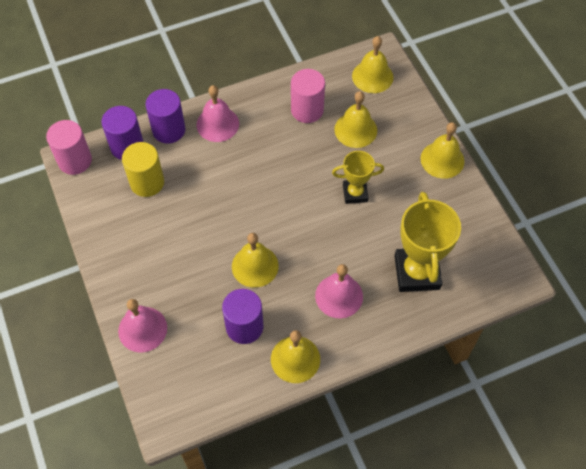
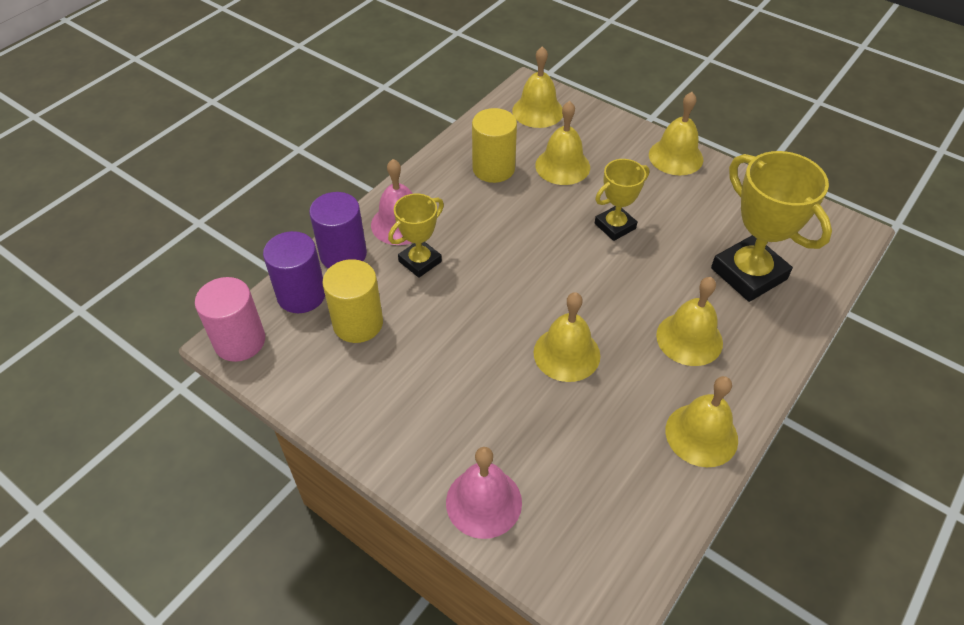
camera: 30 degrees left, 10 degrees down
purple cylinder [222,289,263,344] -> none
pink cylinder [291,69,325,123] -> yellow cylinder [472,108,517,183]
pink bell [315,264,363,318] -> yellow bell [656,277,723,366]
none -> yellow trophy [388,193,444,278]

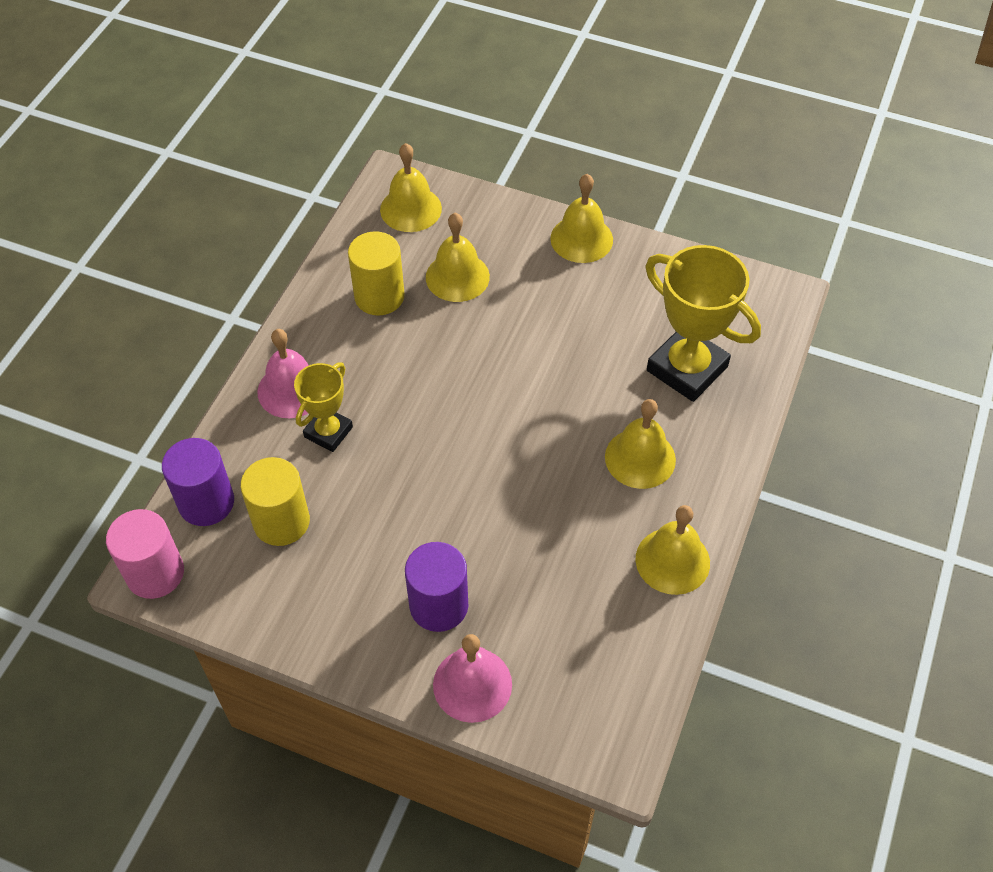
camera: 15 degrees left, 5 degrees up
purple cylinder [309,192,367,269] -> purple cylinder moved to [405,542,468,632]
yellow bell [533,292,600,382] -> none
yellow trophy [595,159,650,241] -> none

